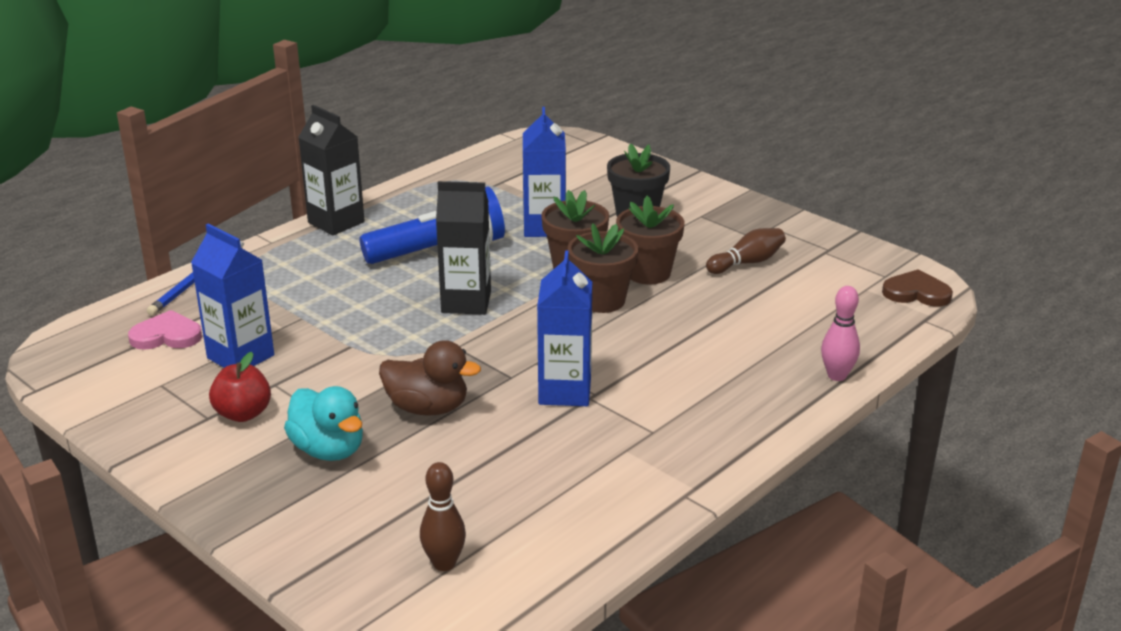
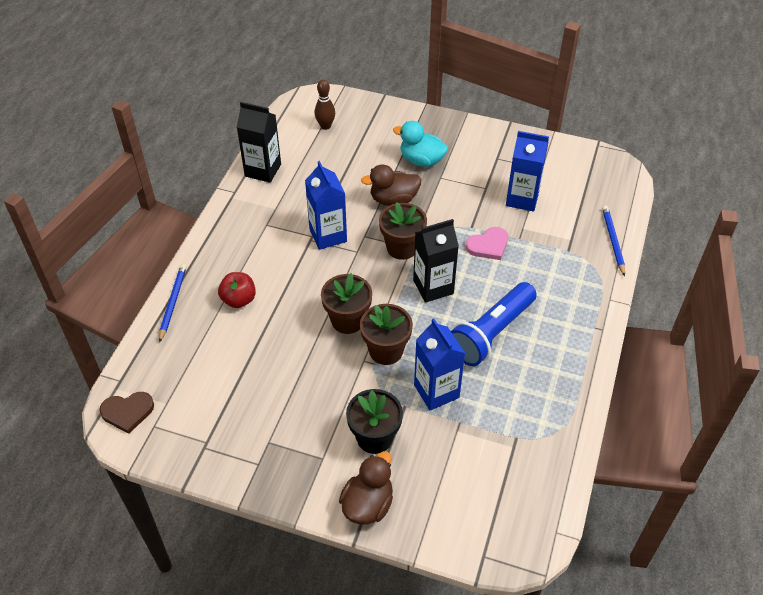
camera: 155 degrees right, 20 degrees up
pink heart [128,310,202,350] -> pink heart moved to [466,227,508,260]
red apple [209,352,271,422] -> red apple moved to [218,272,256,308]
black carton [298,105,365,235] -> black carton moved to [237,102,281,183]
brown flower pot [616,196,685,285] -> brown flower pot moved to [379,202,427,260]
brown bowling pin [706,228,786,274] -> none
pink bowling pin [821,286,860,381] -> blue pencil [159,264,187,343]
none -> brown duck [339,451,393,525]

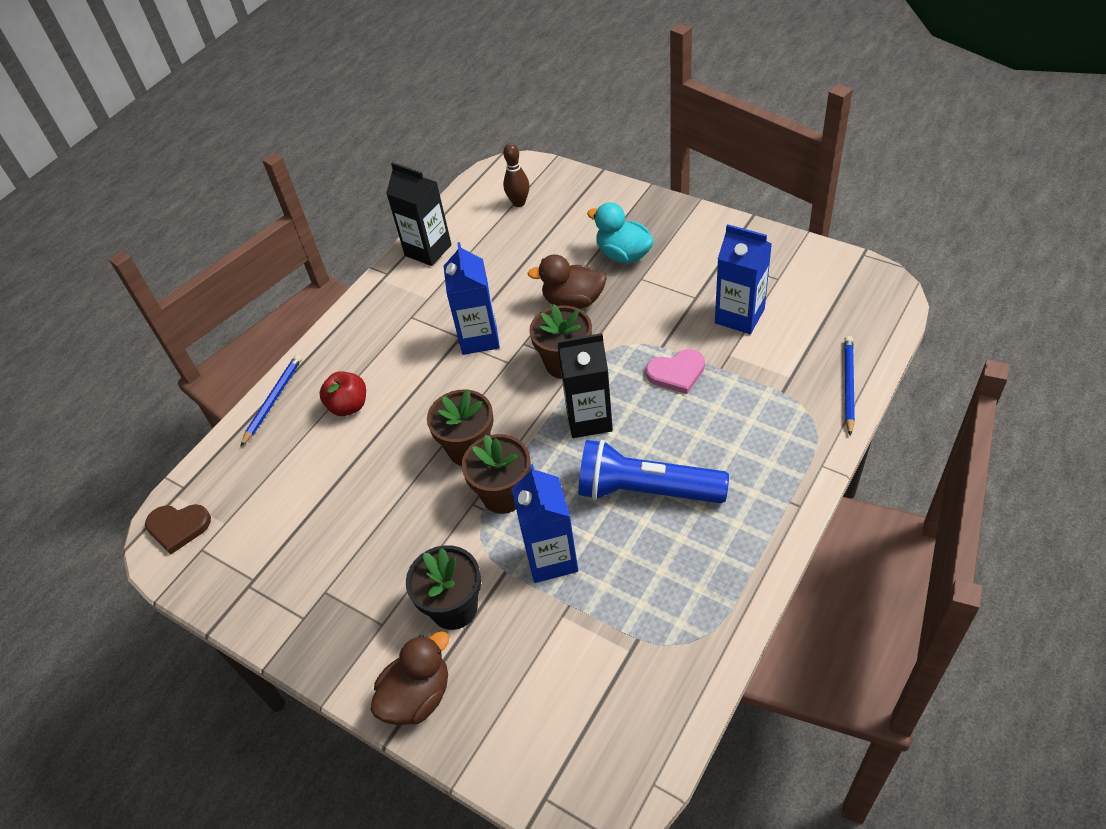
camera: 20 degrees right, 0 degrees up
blue flashlight [451,282,537,366] -> blue flashlight turned 45 degrees clockwise [578,440,729,503]

